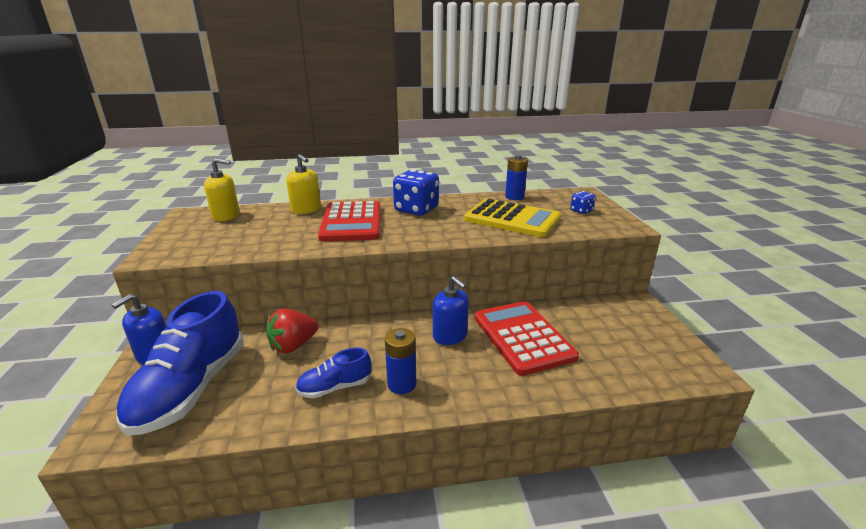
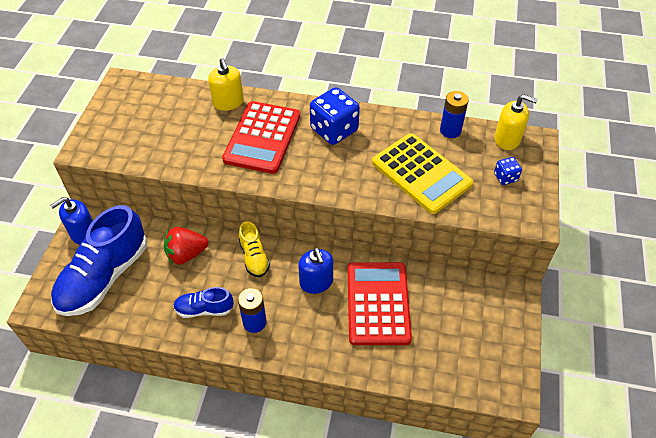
camera: 20 degrees right, 25 degrees up
yellow soap dispenser [204,158,240,221] -> yellow soap dispenser moved to [495,94,538,150]
none -> yellow shoe [239,221,270,277]

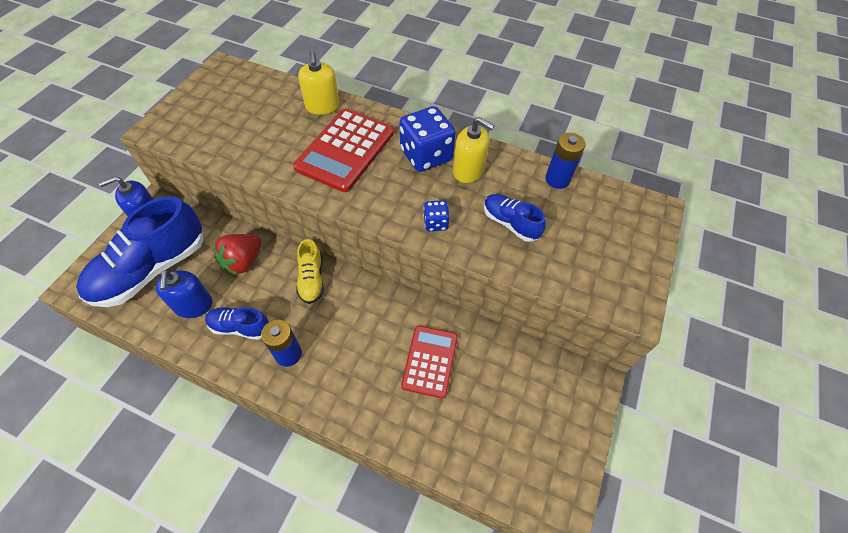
camera: 10 degrees right, 5 degrees up
red strawberry [164,227,209,265] -> red strawberry turned 45 degrees counterclockwise [212,234,261,275]
blue soap dispenser [298,248,333,294] -> blue soap dispenser moved to [155,270,213,318]
red calculator [347,262,412,345] -> red calculator [401,326,458,399], size x0.65
yellow calculator [372,133,473,214] -> blue shoe [484,194,546,242]
blue dice [494,157,522,185] -> blue dice moved to [423,200,450,231]
yellow soap dispenser [495,94,538,150] -> yellow soap dispenser moved to [453,117,495,183]

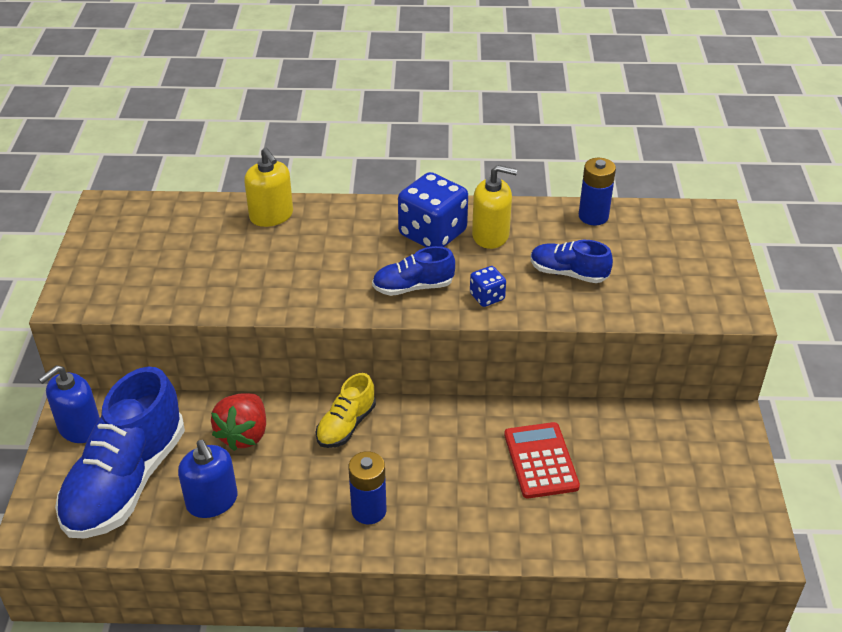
camera: 20 degrees left, 15 degrees down
blue shoe [205,307,269,340] -> blue shoe moved to [372,246,455,296]
red calculator [293,108,394,192] -> none
yellow shoe [296,239,324,304] -> yellow shoe turned 60 degrees clockwise [316,373,376,448]

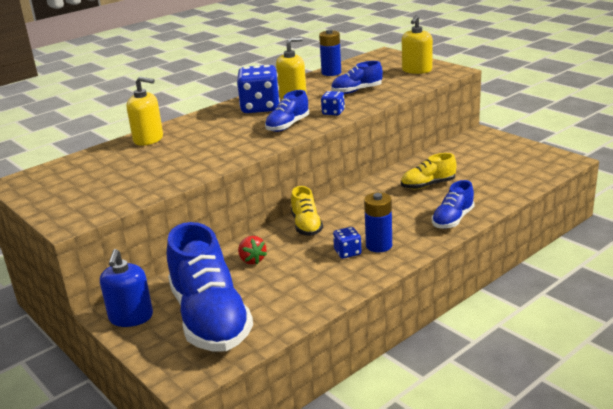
camera: 40 degrees left, 15 degrees down
blue soap dispenser [178,440,237,518] -> none
red strawberry [211,393,266,451] -> red strawberry [238,236,267,265], size x0.64
red calculator [504,422,580,499] -> yellow shoe [401,153,457,189]
none -> blue dice [333,227,362,259]
none -> yellow soap dispenser [402,15,433,74]
none -> blue shoe [432,180,475,229]

